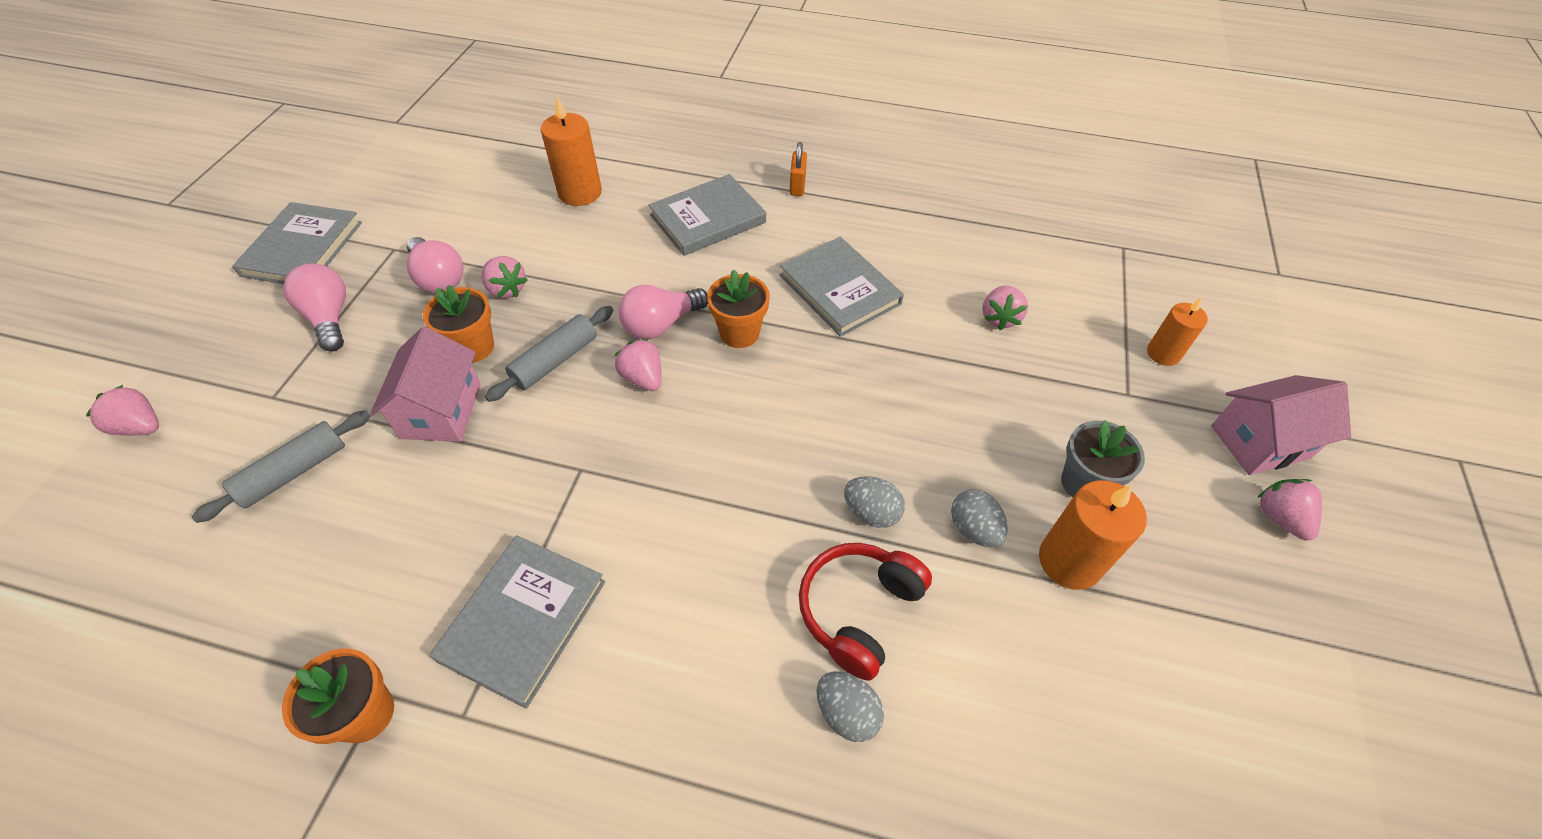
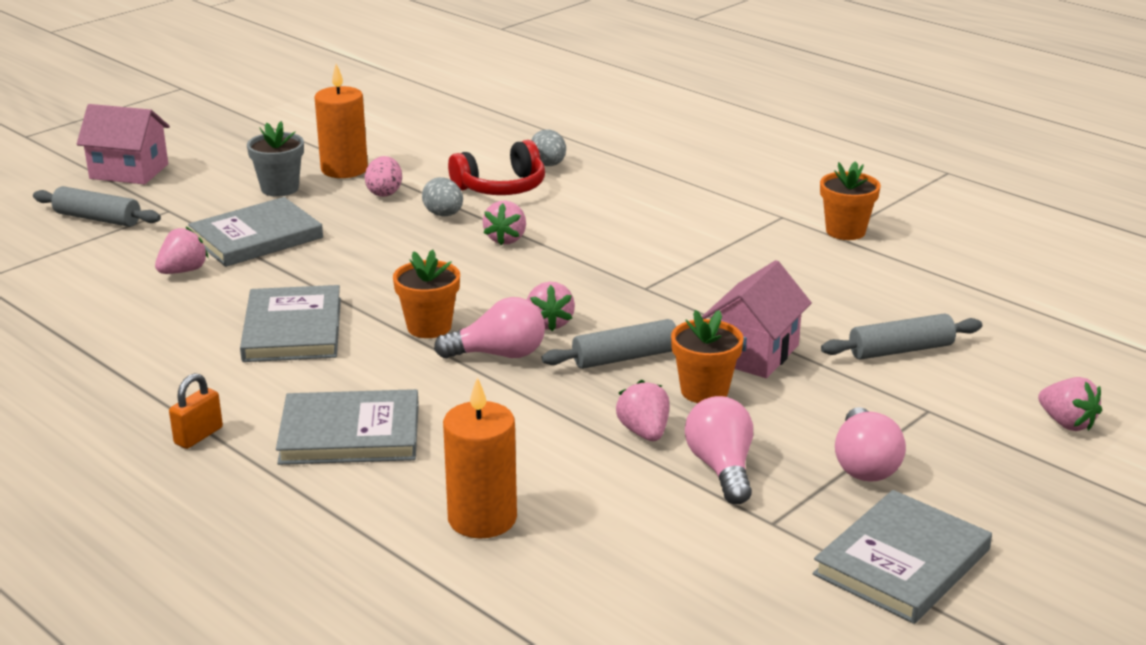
camera: 150 degrees left, 25 degrees down
grey book [429,535,606,709] -> grey book moved to [188,197,323,267]
grey egg [951,489,1008,547] -> pink egg [365,156,402,197]
orange candle [1147,298,1208,366] -> grey rolling pin [33,186,161,227]
pink strawberry [1257,479,1322,541] -> pink strawberry moved to [483,201,526,245]

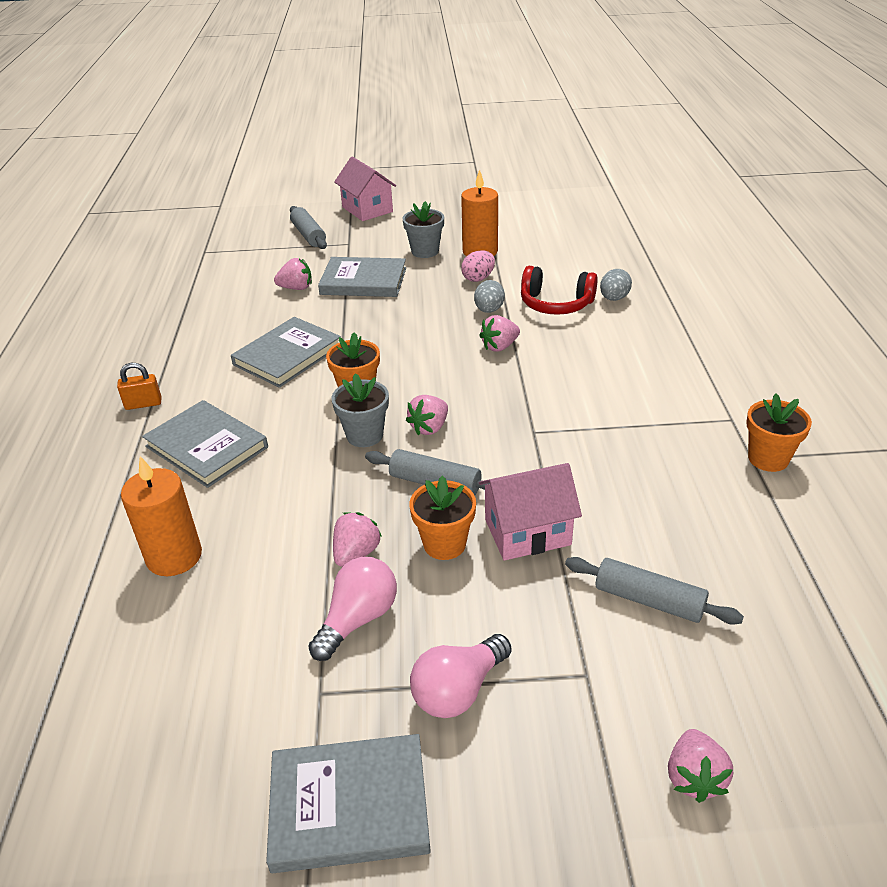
camera: 45 degrees right, 10 degrees up
pink light bulb [434,297,545,358] -> grey flower pot [332,373,389,447]

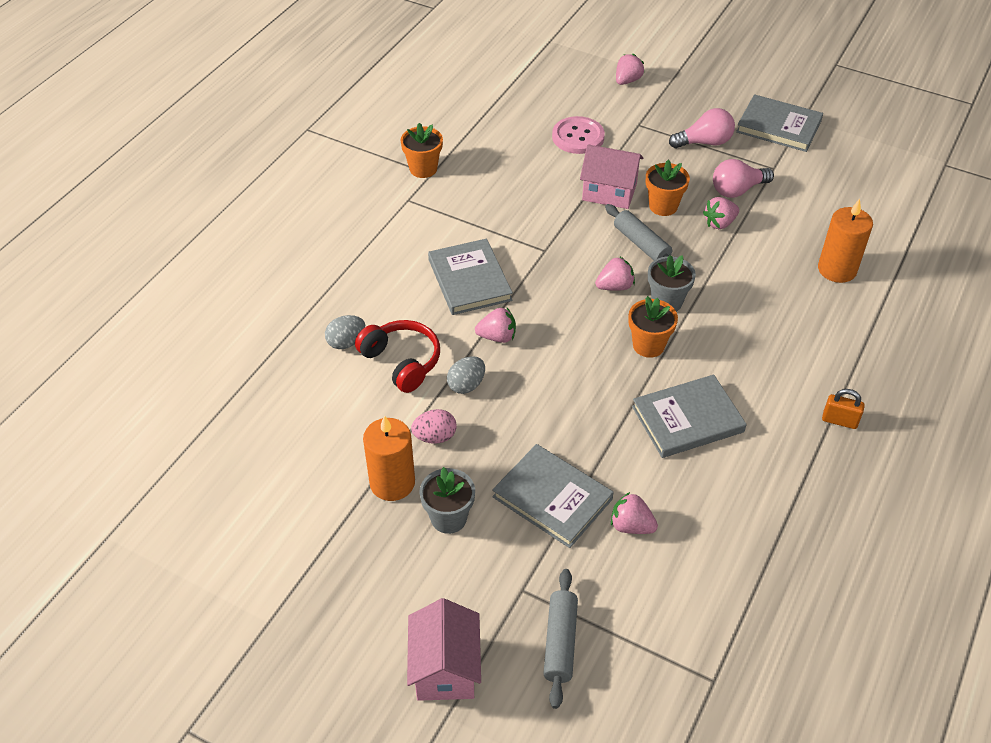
camera: 150 degrees left, 10 degrees up
grey book [142,400,268,488] -> grey book moved to [428,239,513,315]
grey rolling pin [565,557,744,625] -> pink button [552,116,605,154]

